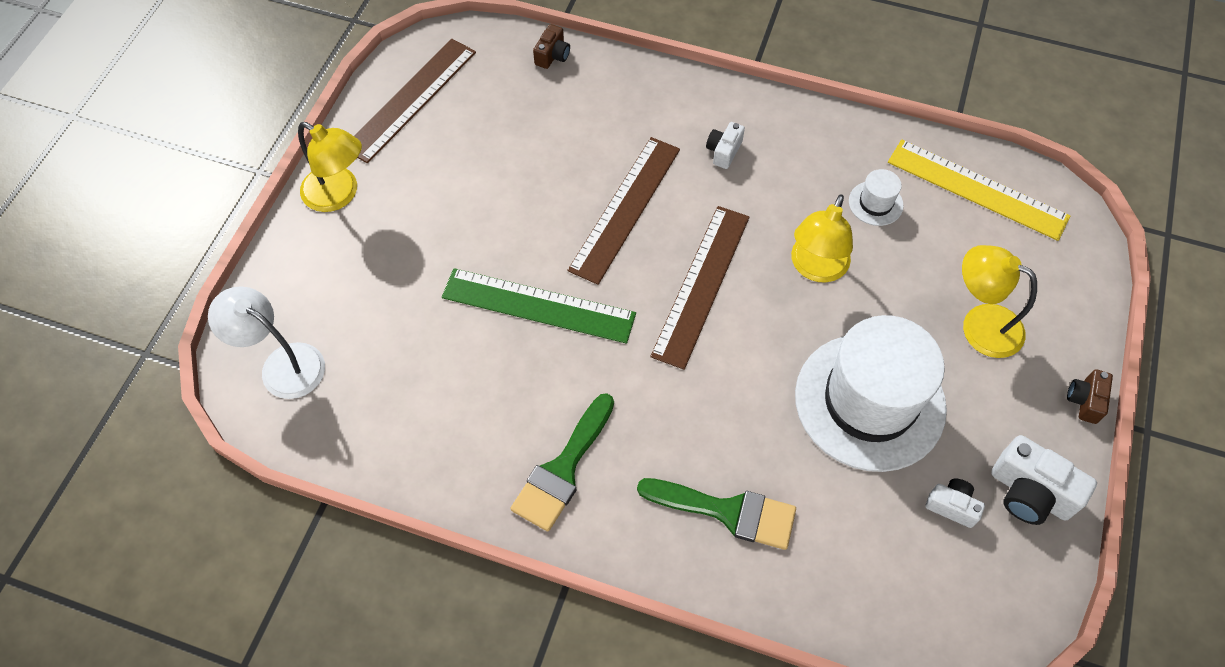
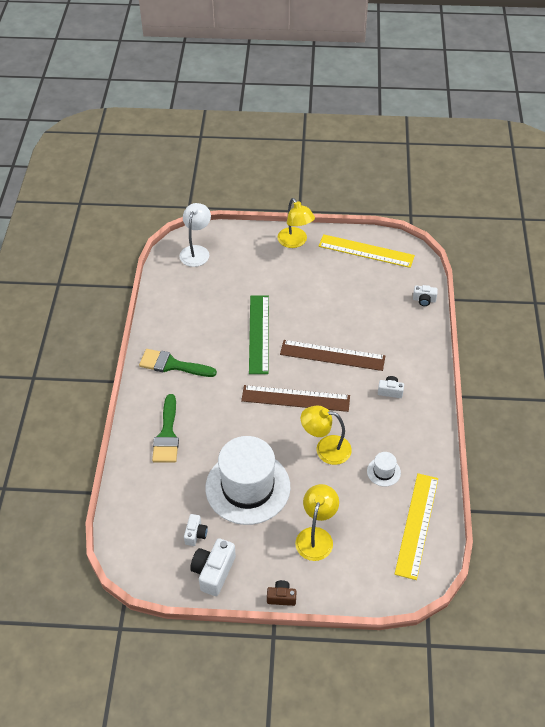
camera: 75 degrees right, 10 degrees down
yellow lamp [298,122,362,212] -> yellow lamp turned 45 degrees counterclockwise [277,198,315,248]
brown ruler [354,39,476,163] -> yellow ruler [318,234,415,268]
brown camera [533,24,570,69] -> white camera [413,285,438,306]

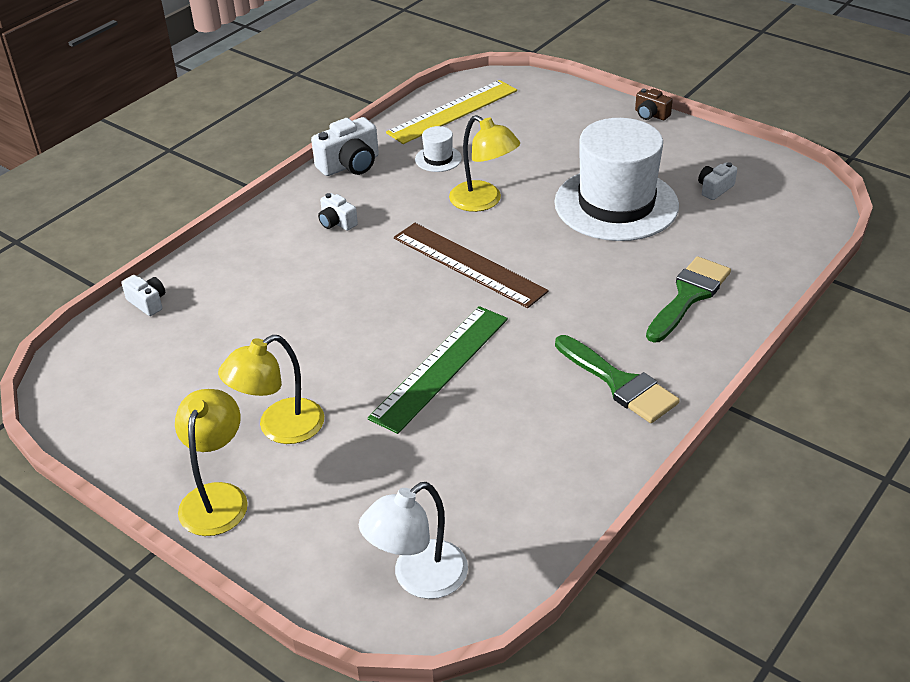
camera: 145 degrees left, 10 degrees down
white camera [190,538,236,596] -> white camera moved to [311,117,379,176]
brown ruler [280,340,385,371] -> none
yellow lamp [295,484,339,561] -> yellow lamp moved to [218,335,324,444]
yellow ruler [318,234,415,268] -> none

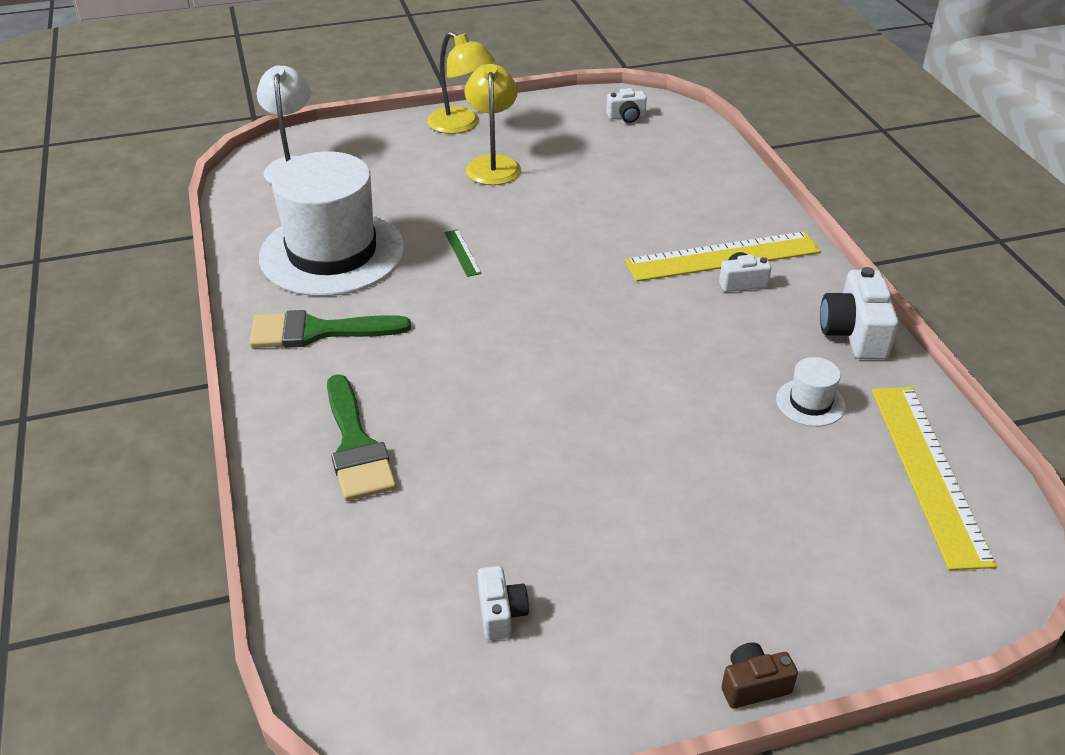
camera: 125 degrees right, 0 degrees up
white camera [121,275,165,316] -> white camera moved to [606,88,647,123]
green ruler [368,306,508,434] -> green ruler [444,229,482,277], size x0.41
brown ruler [394,223,549,308] -> none
yellow lamp [449,115,520,212] -> none
white hat [554,118,679,241] -> white hat moved to [259,151,405,296]
none -> yellow ruler [625,231,821,282]

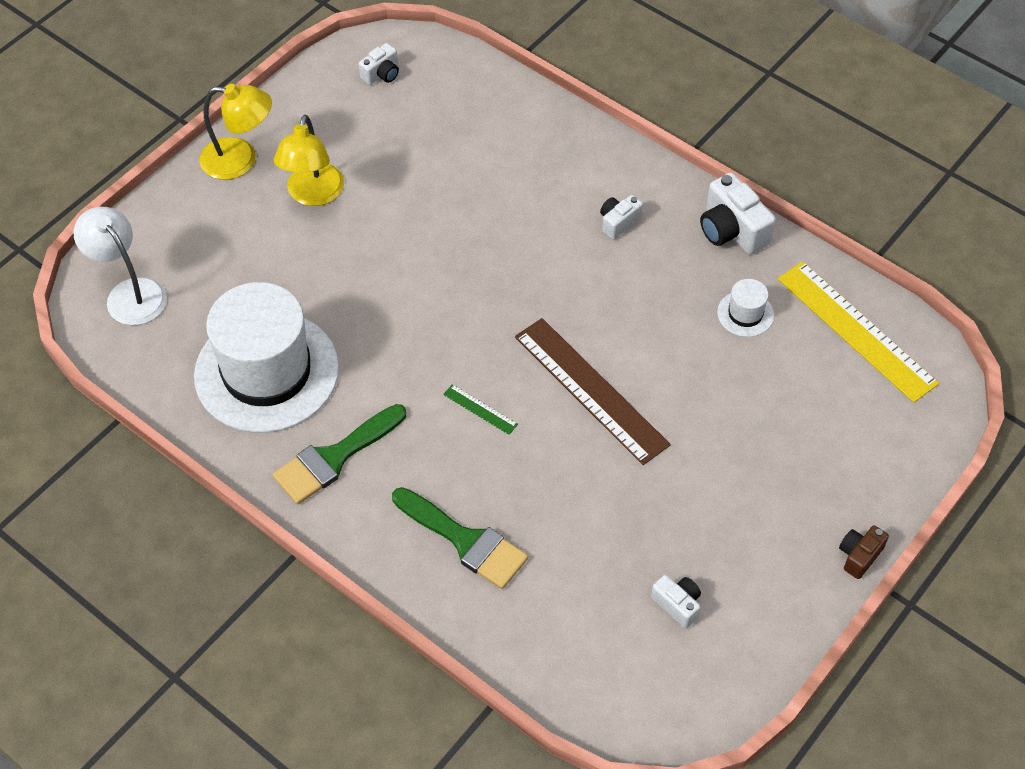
camera: 35 degrees left, 15 degrees up
green ruler [444,229,482,277] -> green ruler moved to [443,384,518,435]
yellow lamp [465,64,521,185] -> yellow lamp turned 135 degrees counterclockwise [274,114,344,206]
yellow ruler [625,231,821,282] -> none
none -> brown ruler [515,318,671,465]

